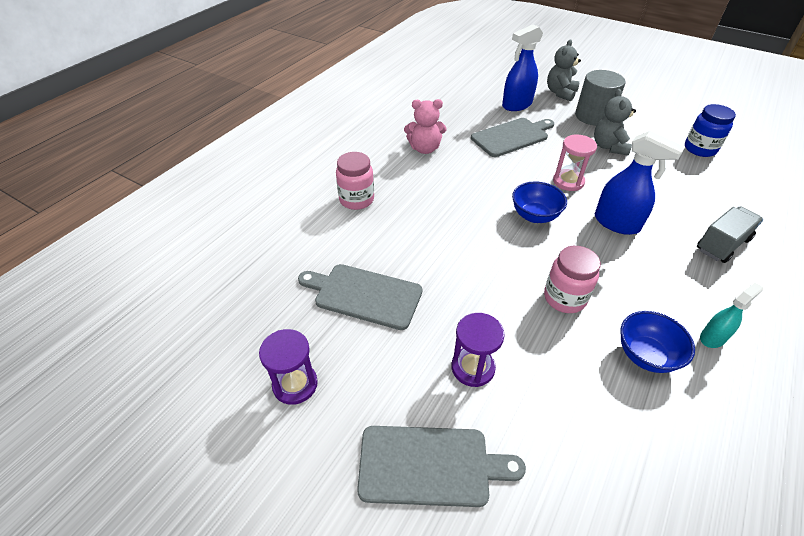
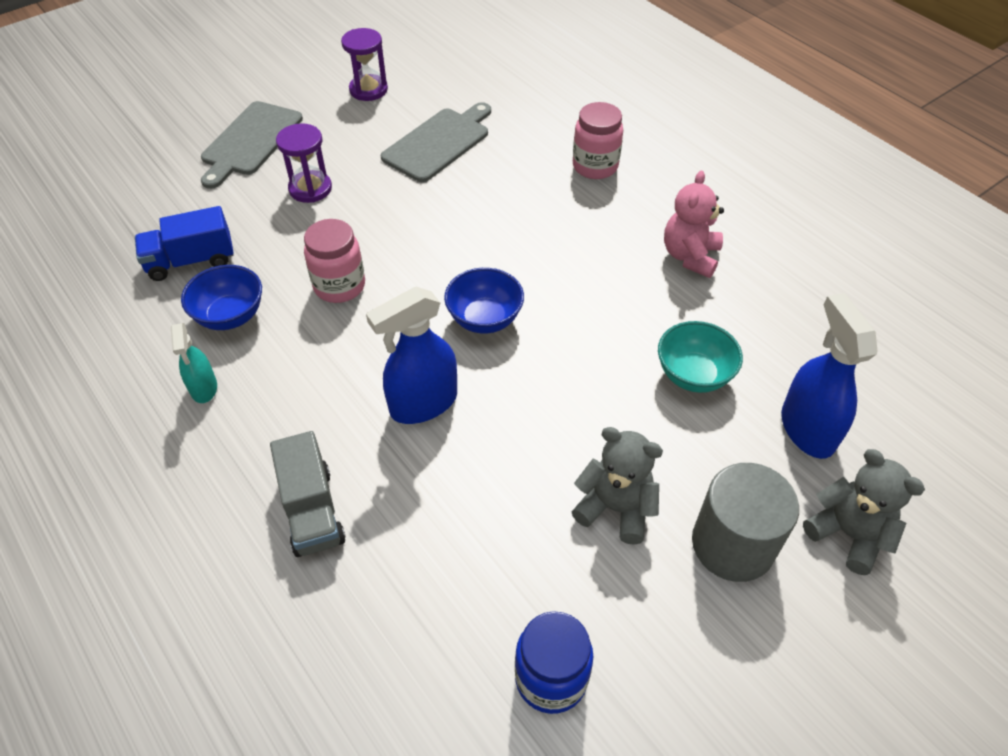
camera: 110 degrees right, 5 degrees up
grey cutting board [471,118,554,157] -> turquoise bowl [658,321,743,393]
pink hourglass [553,135,597,191] -> none
none -> blue truck [135,206,234,281]

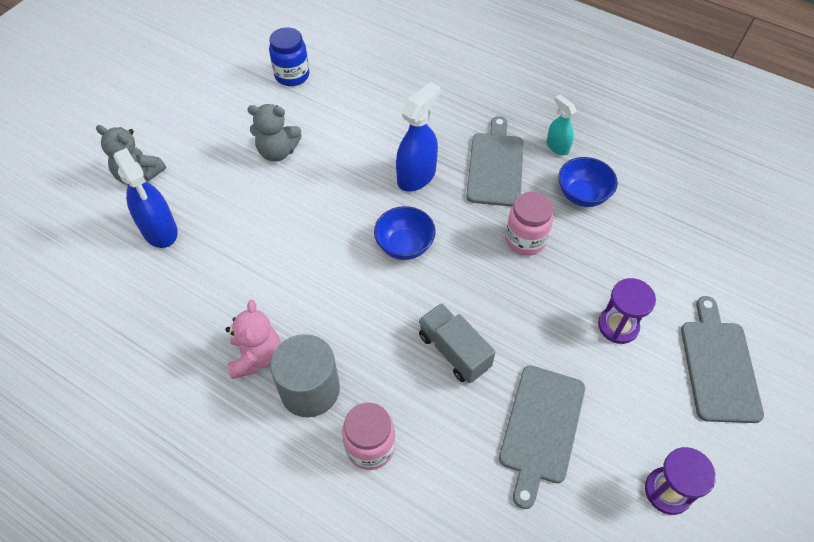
camera: 160 degrees right, 5 degrees up
blue truck [135,206,234,281] -> none
grey truck [270,431,346,557] -> grey truck moved to [419,303,495,383]
turquoise bowl [658,321,743,393] -> none
grey cylinder [692,463,799,582] -> grey cylinder moved to [270,334,340,417]
none -> grey cutting board [466,116,524,207]

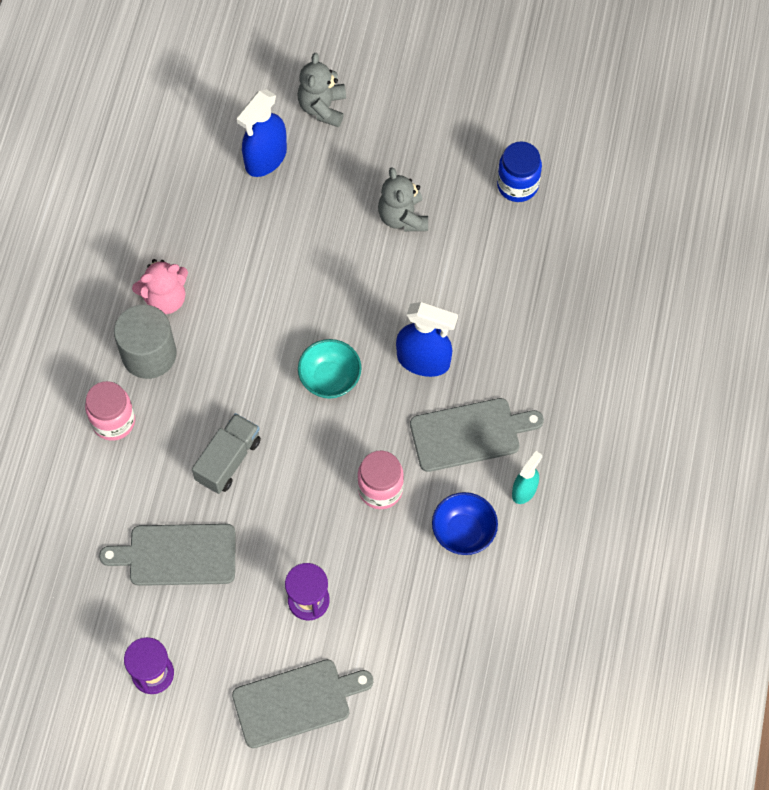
camera: 70 degrees right, 10 degrees up
blue bowl [374,206,436,260] -> turquoise bowl [298,339,361,399]

